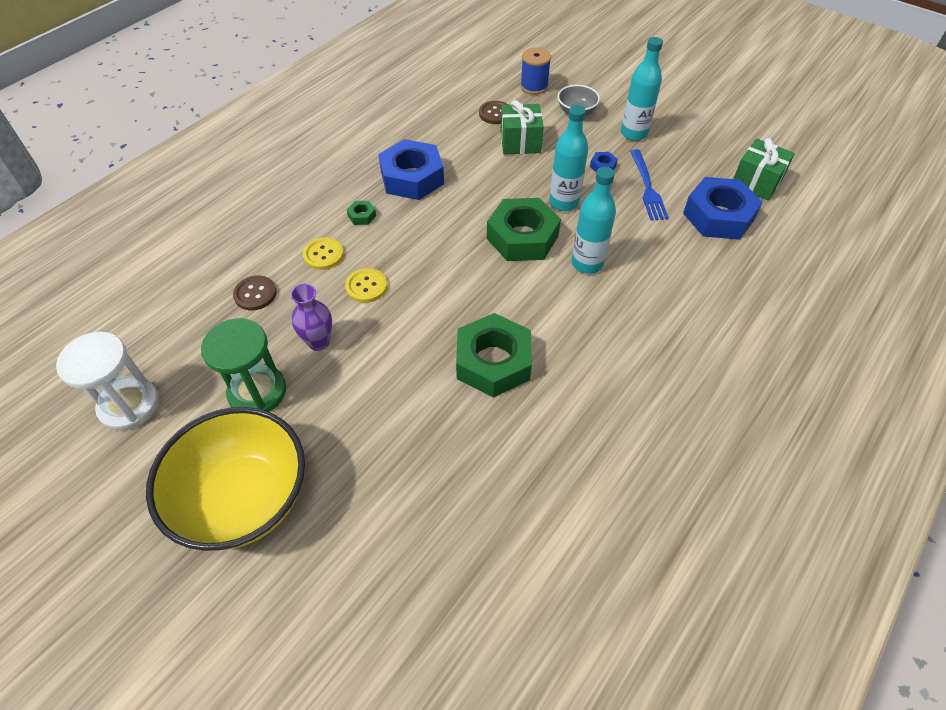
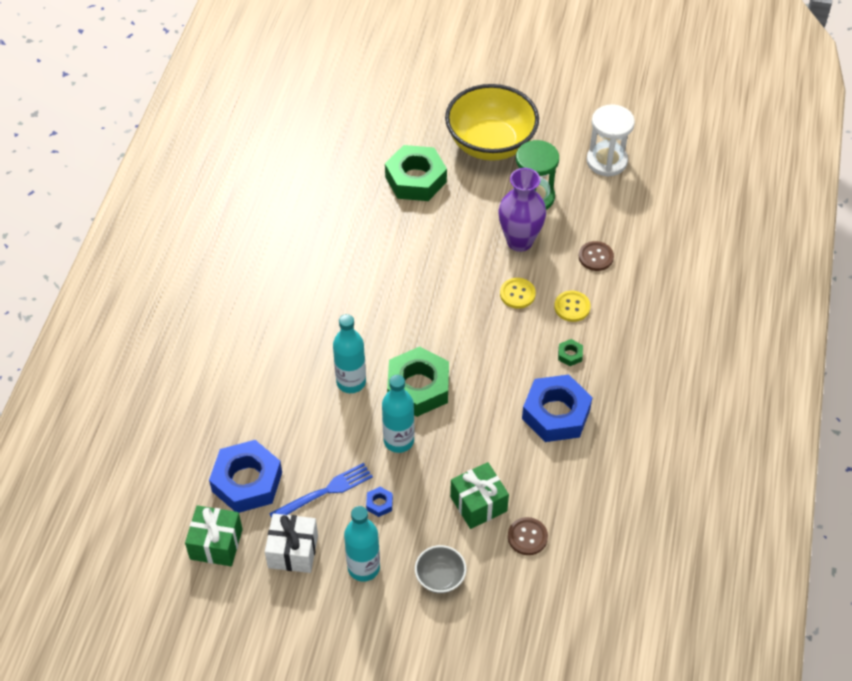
camera: 155 degrees right, 0 degrees up
purple vase [290,284,332,351] -> purple vase [499,168,546,252], size x1.57
green nut [456,313,532,398] -> green nut moved to [385,145,447,201]
blue spool [520,47,551,95] -> none
blue fork [630,149,669,221] -> blue fork turned 90 degrees clockwise [269,463,373,518]
none -> white gift [265,513,318,573]

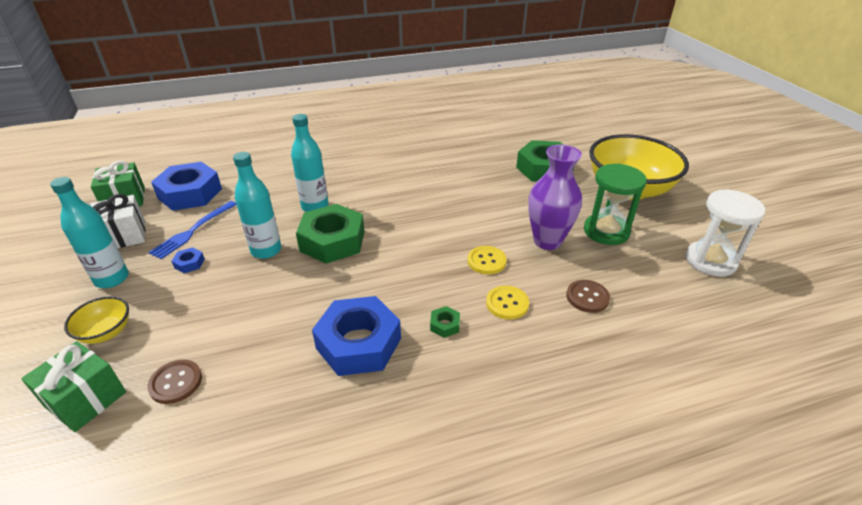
camera: 60 degrees right, 15 degrees down
blue fork [269,463,373,518] -> blue fork turned 90 degrees clockwise [148,201,236,259]
grey bowl [415,545,466,593] -> yellow bowl [64,296,129,344]
green gift [450,462,509,529] -> green gift moved to [21,341,126,432]

